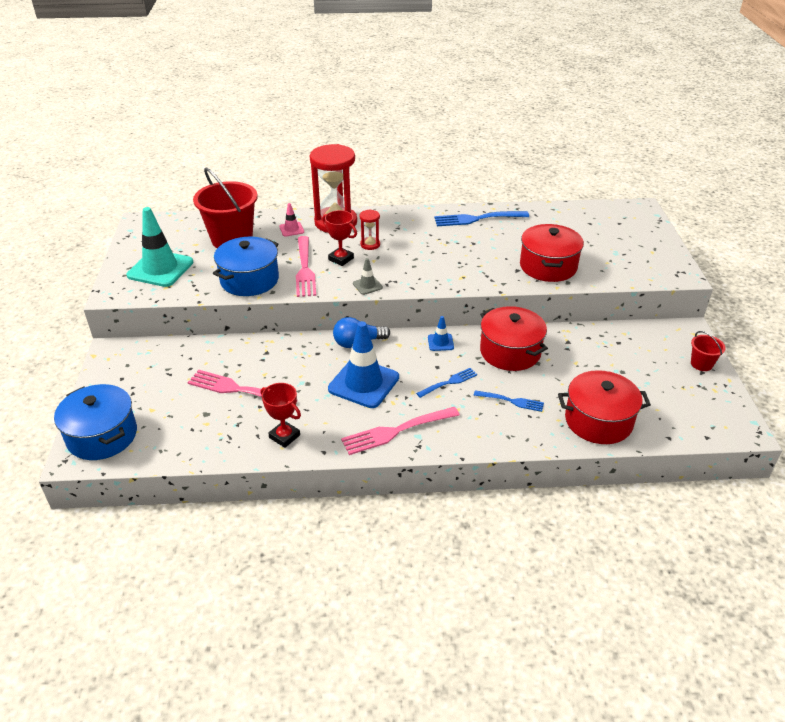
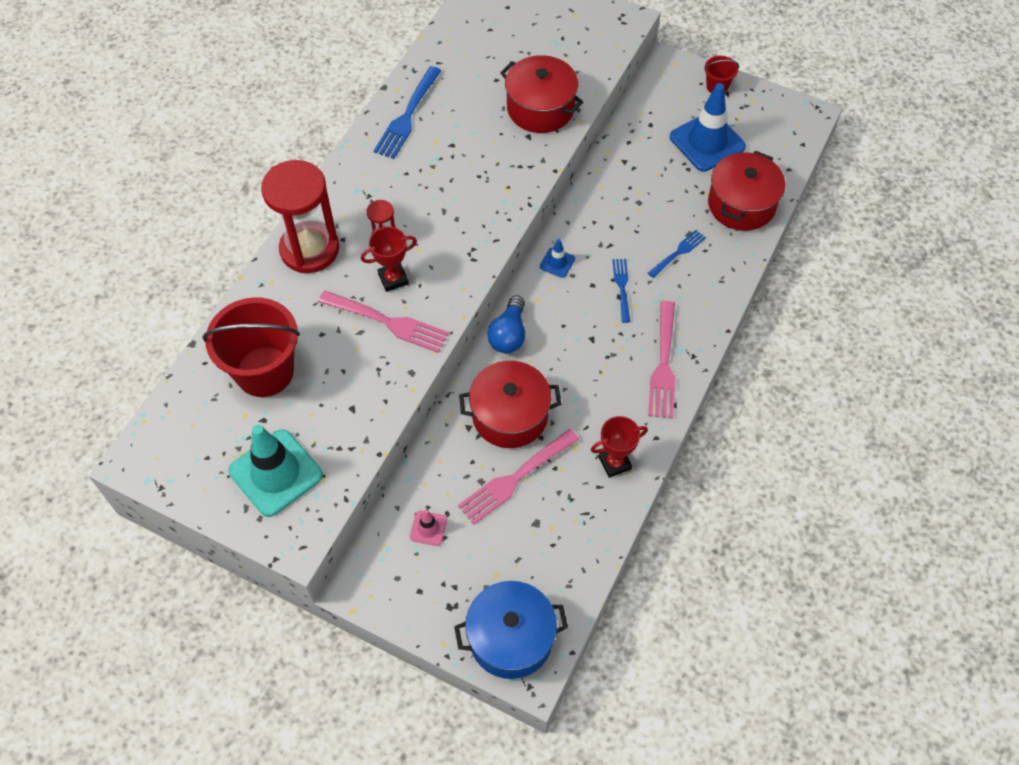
camera: 60 degrees left, 20 degrees up
blue pot [213,237,279,296] -> none
pink traffic cone [279,203,304,237] -> pink traffic cone moved to [410,510,447,546]
blue traffic cone [328,321,399,408] -> blue traffic cone moved to [670,83,746,172]
grey traffic cone [353,258,383,295] -> none
red pot [480,306,548,371] -> red pot moved to [459,361,561,448]

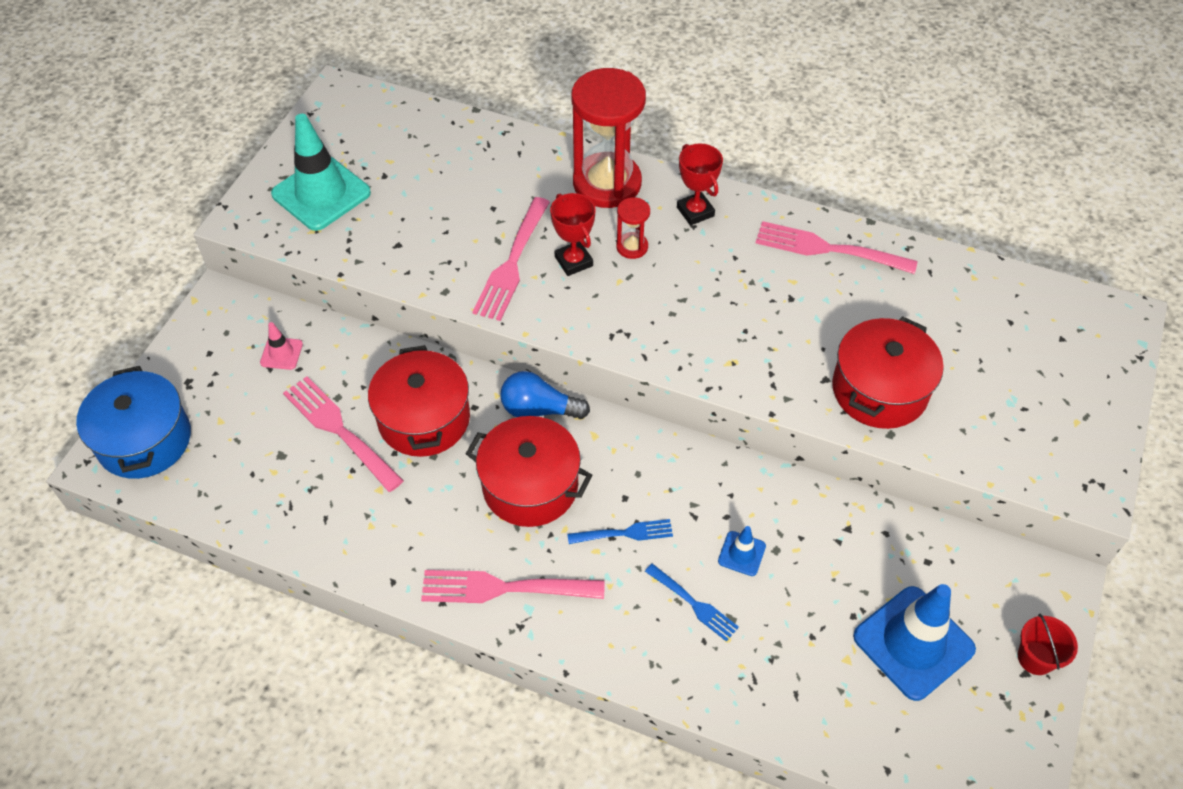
camera: 85 degrees right, 5 degrees down
red bucket [203,297,300,397] -> none
blue fork [374,66,441,159] -> pink fork [756,221,918,274]
blue traffic cone [540,239,575,278] -> blue traffic cone moved to [718,526,766,576]
red trophy [591,416,648,478] -> red trophy moved to [677,143,723,225]
red pot [708,151,786,231] -> red pot moved to [466,416,592,527]

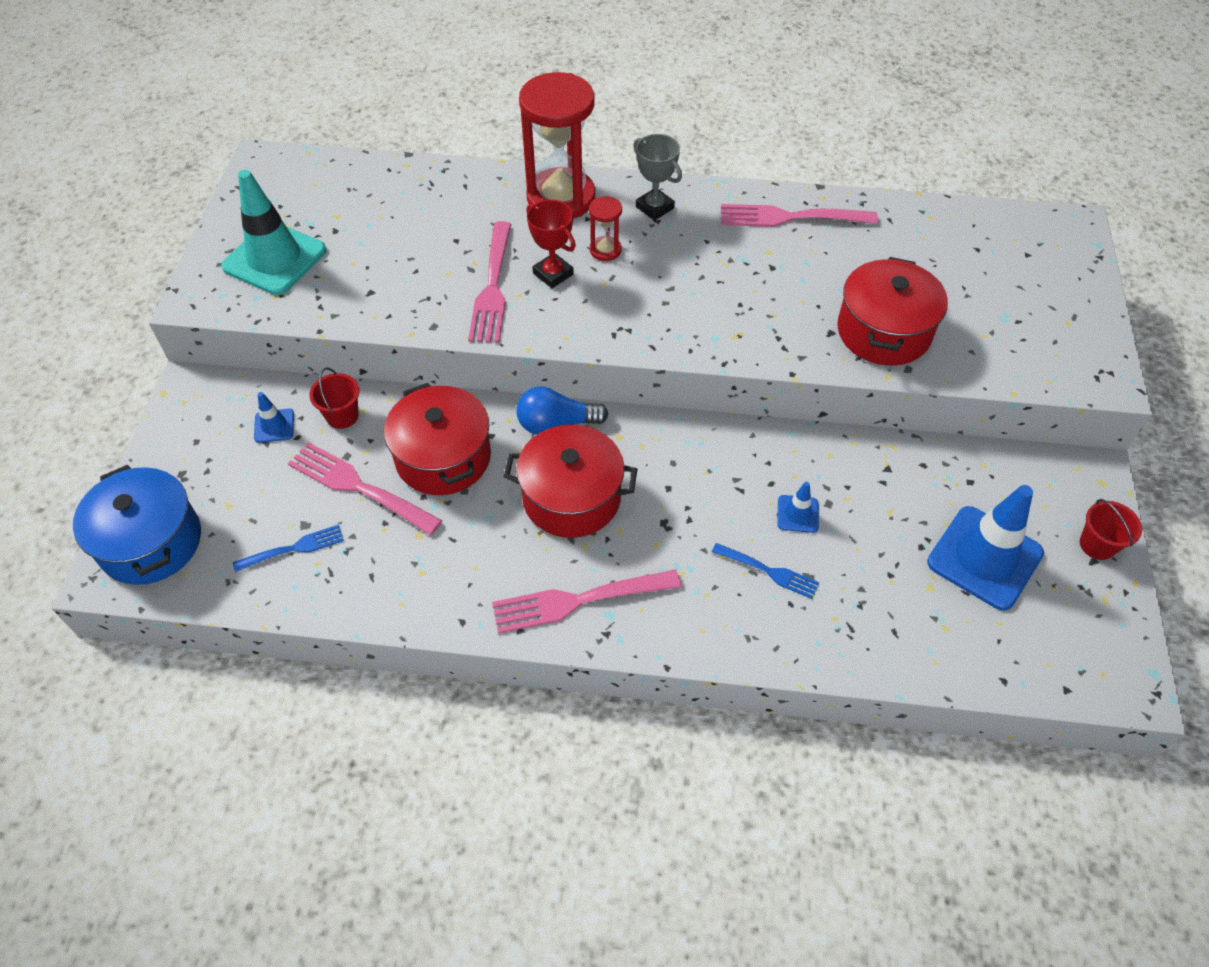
camera: 15 degrees left, 0 degrees up
pink traffic cone [260,322,303,370] -> blue traffic cone [254,392,294,443]
blue fork [567,519,673,544] -> blue fork moved to [233,525,344,572]
red trophy [677,143,723,225] -> grey trophy [633,134,682,221]
none -> red bucket [309,367,359,429]

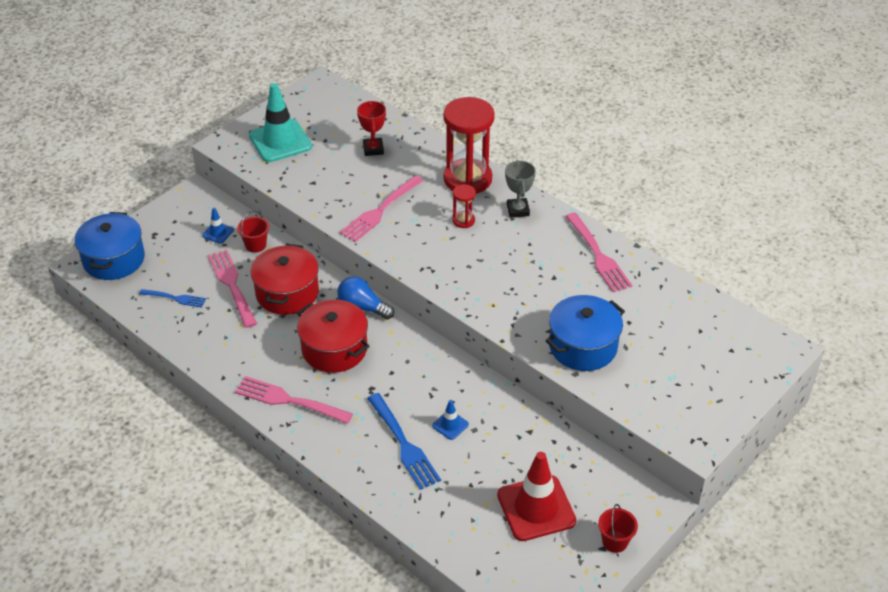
camera: 35 degrees right, 10 degrees down
red trophy [526,200,576,288] -> red trophy moved to [357,101,386,156]
blue fork [712,543,819,599] -> blue fork [367,393,441,490], size x1.69
pink fork [721,204,878,227] -> pink fork turned 150 degrees counterclockwise [565,213,632,293]
red pot [837,257,948,366] -> blue pot [545,295,625,371]
blue traffic cone [927,485,1044,610] -> red traffic cone [497,452,576,541]

